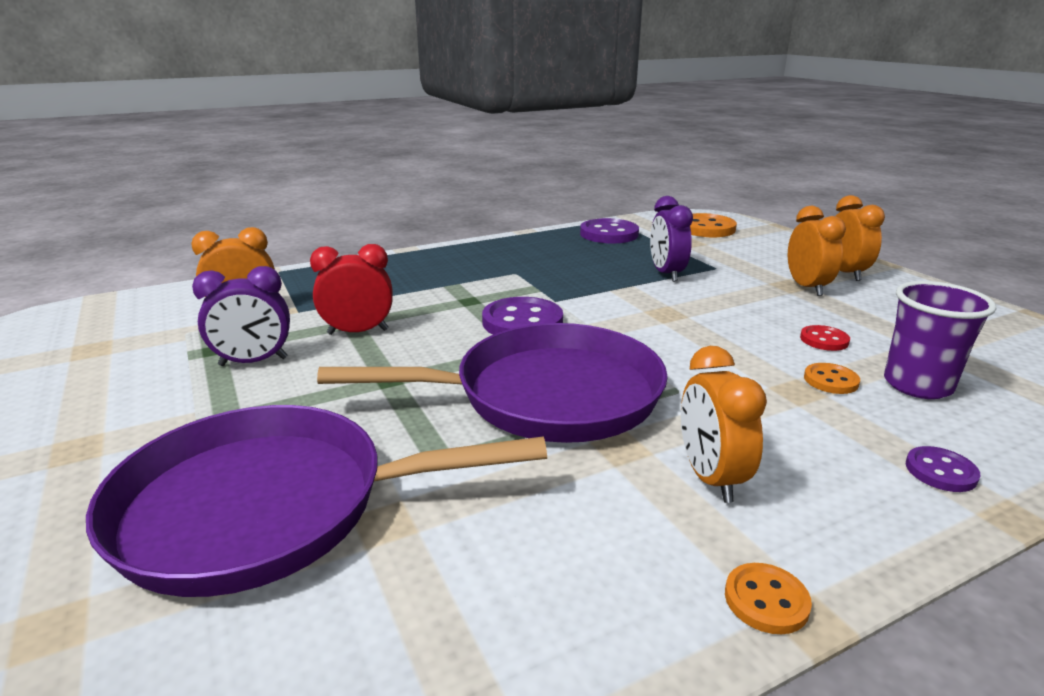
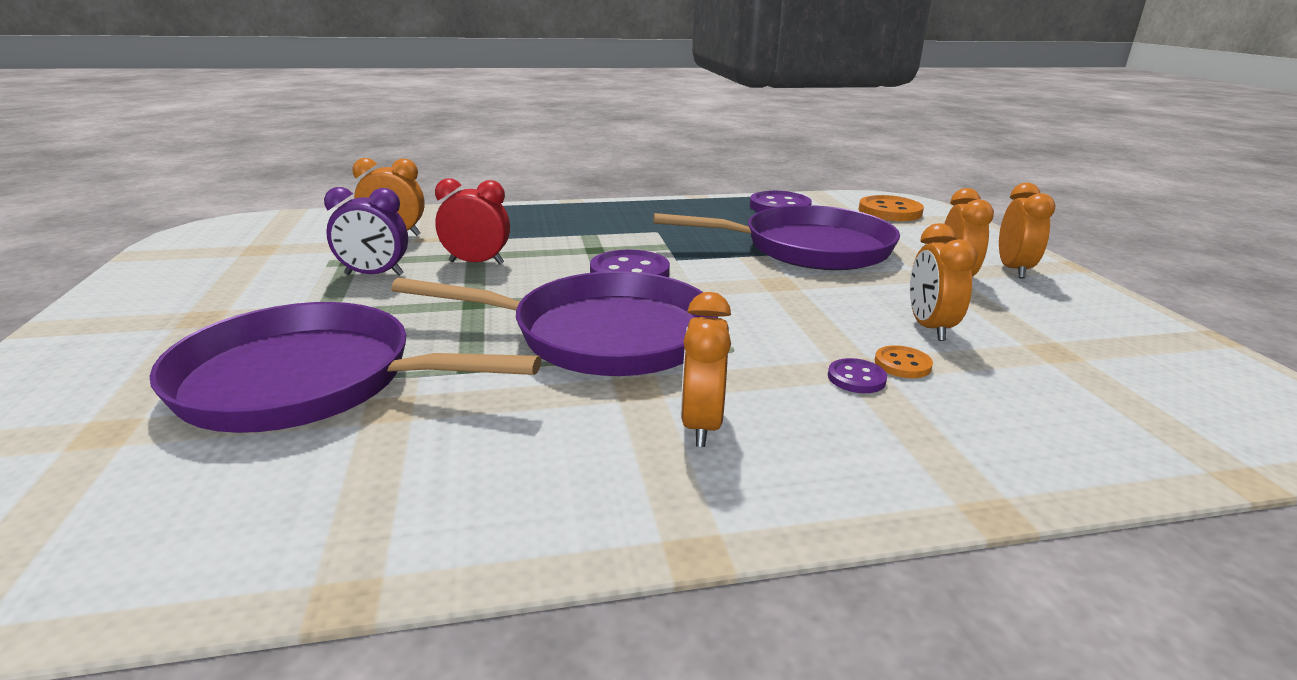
camera: 15 degrees right, 0 degrees up
purple clock [650,196,693,282] -> purple pan [653,205,900,270]
orange button [725,563,812,634] -> none
red button [800,325,850,351] -> orange clock [910,223,977,341]
purple cup [884,281,996,399] -> none
purple button [906,446,980,492] -> purple button moved to [828,358,887,393]

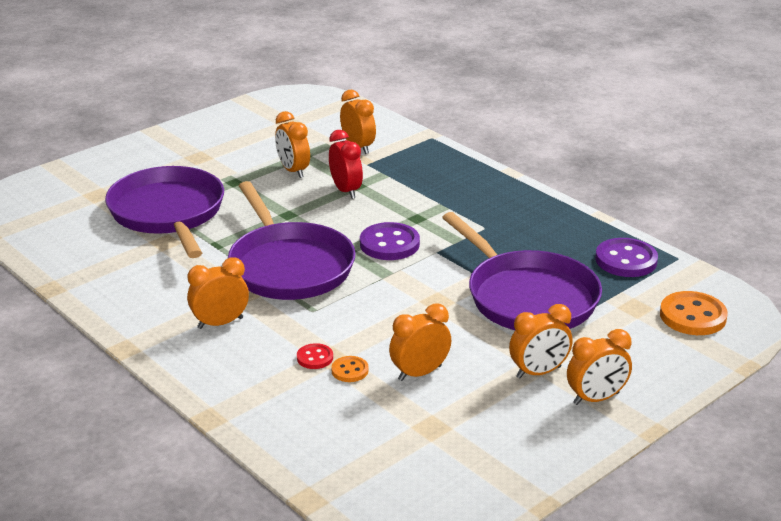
camera: 60 degrees right, 5 degrees up
purple clock [324,187,408,276] -> orange clock [275,111,310,178]
purple button [828,358,887,393] -> red button [297,343,333,369]

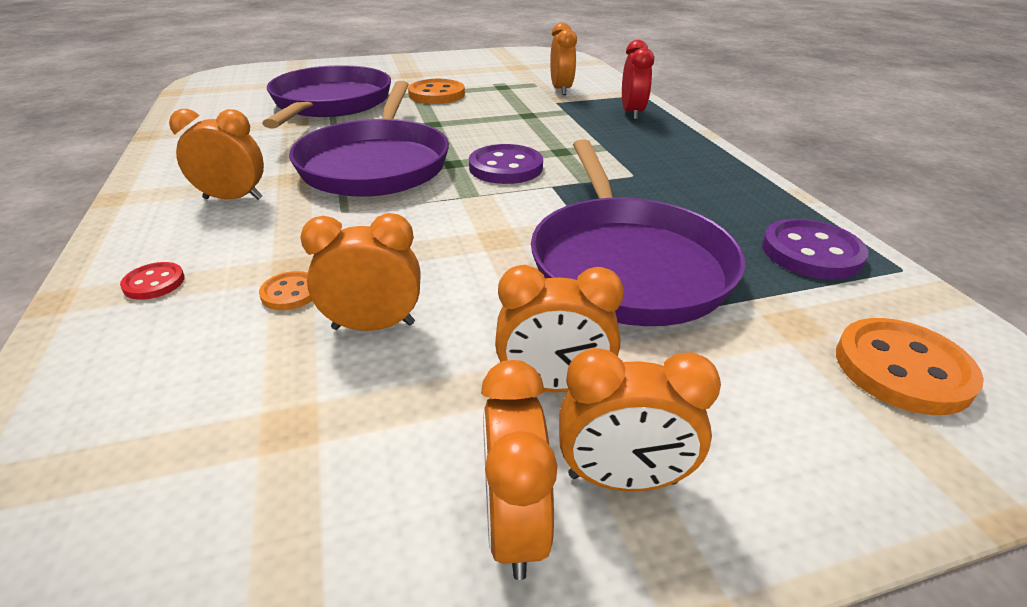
camera: 25 degrees right, 5 degrees up
orange clock [275,111,310,178] -> orange clock moved to [481,360,558,580]
red button [297,343,333,369] -> red button moved to [120,262,185,300]
red clock [329,130,363,199] -> red clock moved to [622,40,654,120]
none -> orange button [408,79,465,104]

